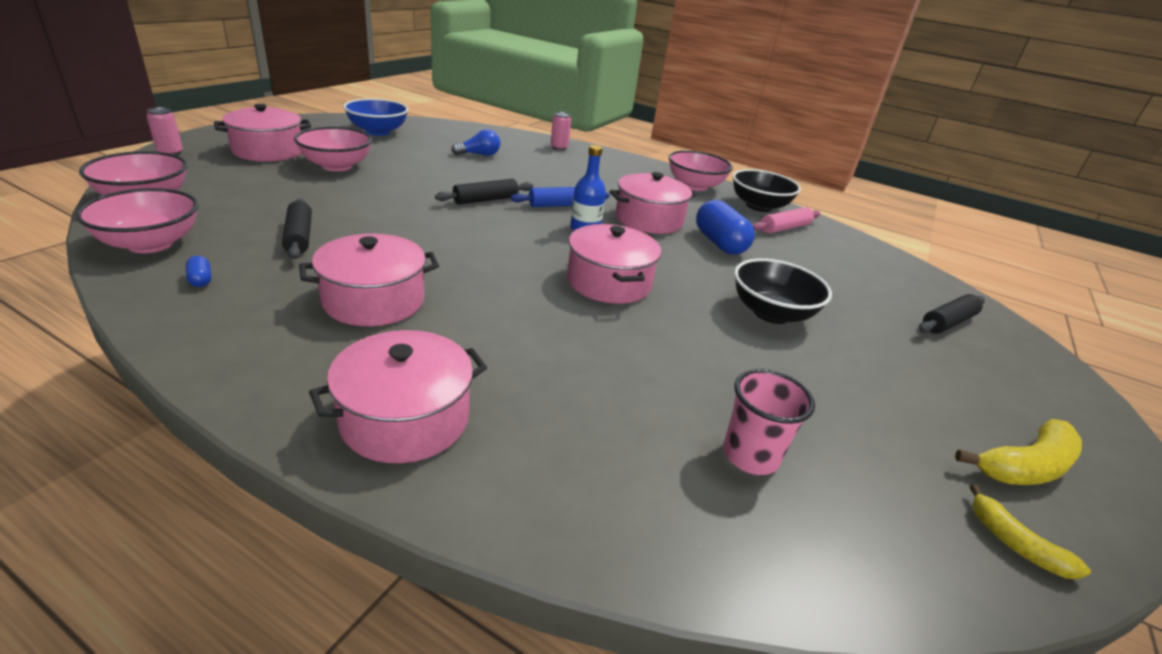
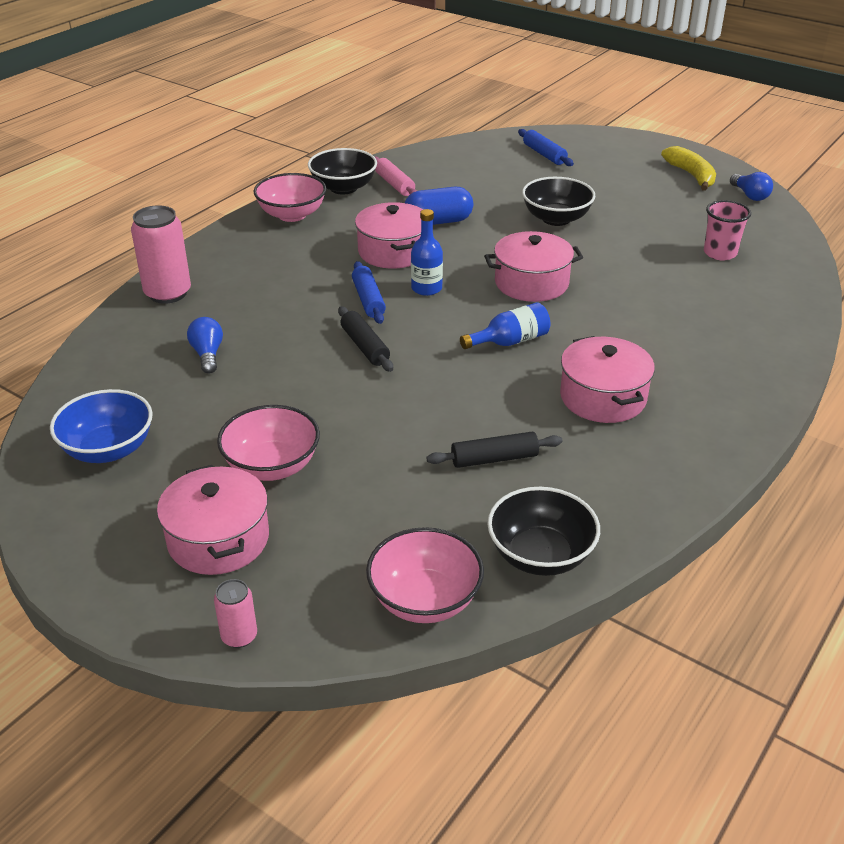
camera: 80 degrees left, 5 degrees up
pink bowl [76,188,198,253] -> black bowl [487,487,600,576]
blue capsule [186,256,211,287] -> none
pink pot [309,330,487,463] -> none
pink can [551,112,571,150] -> pink can [131,205,191,304], size x1.91
black rolling pin [919,294,985,334] -> blue rolling pin [518,129,574,166]
yellow banana [970,484,1091,580] -> blue light bulb [730,172,773,201]
none -> blue bottle [460,302,550,349]

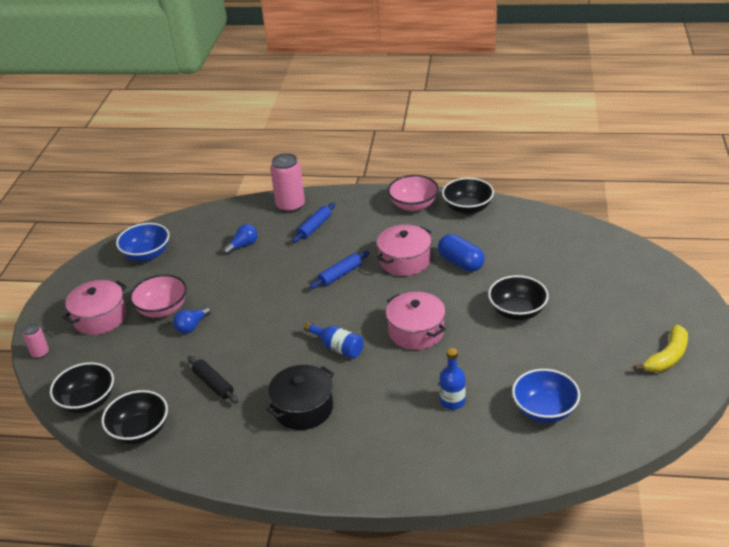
camera: 65 degrees right, 0 degrees up
black rolling pin [338,306,393,372] -> none
pink bowl [366,527,484,623] -> black bowl [50,362,114,414]
pink rolling pin [375,157,417,196] -> none
blue bottle [411,209,443,296] -> blue bottle moved to [440,348,466,410]
blue rolling pin [518,129,574,166] -> blue rolling pin moved to [292,203,335,243]
pink pot [560,336,655,423] -> black pot [266,365,334,430]
pink cup [704,200,751,261] -> blue bowl [512,369,580,423]
blue light bulb [730,172,773,201] -> blue light bulb moved to [173,306,211,334]

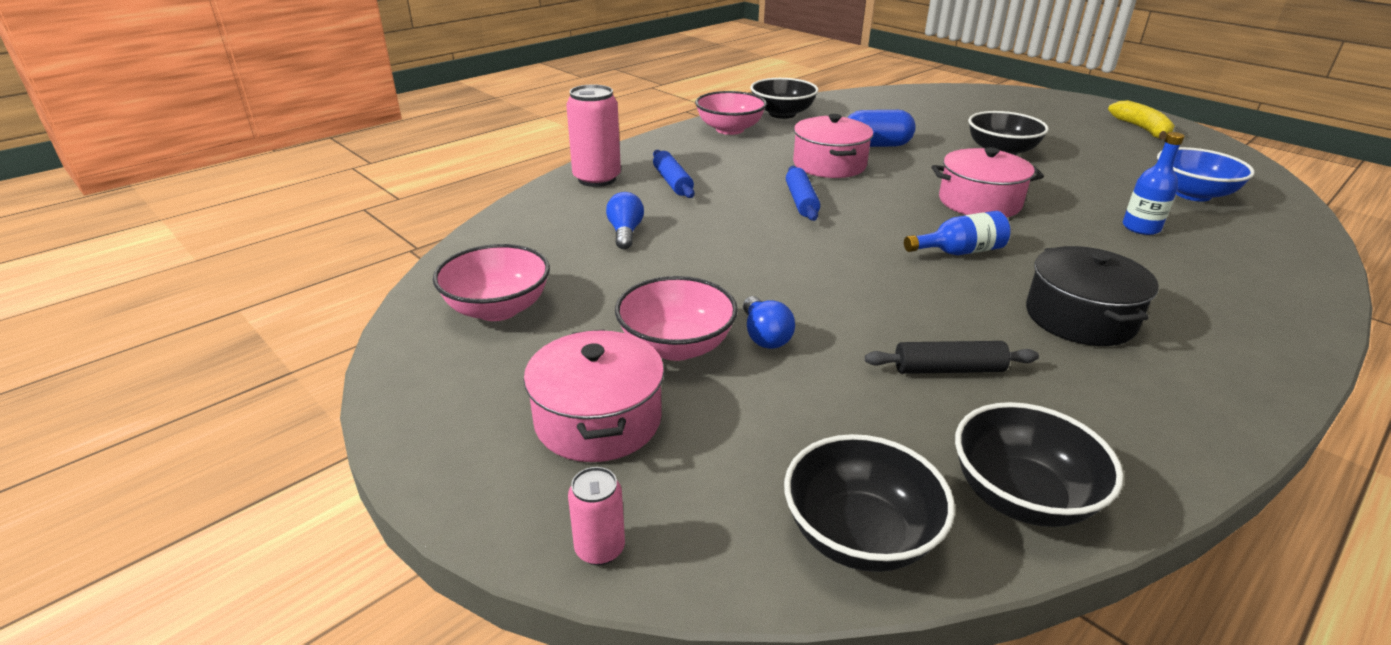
camera: 55 degrees left, 5 degrees down
blue bowl [116,223,169,261] -> pink bowl [433,244,550,321]

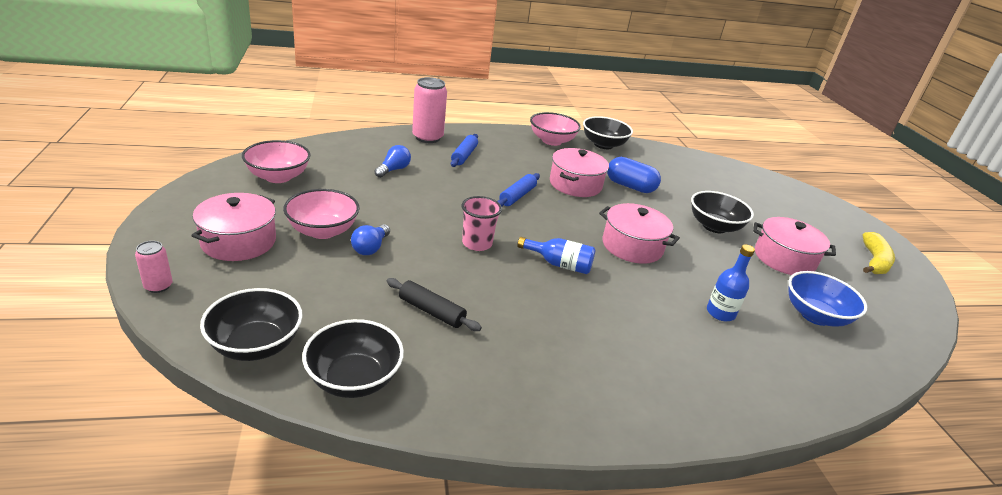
camera: 30 degrees right, 0 degrees up
black pot [1026,246,1159,346] -> none
none -> pink cup [461,196,502,251]
none -> pink pot [753,217,836,275]

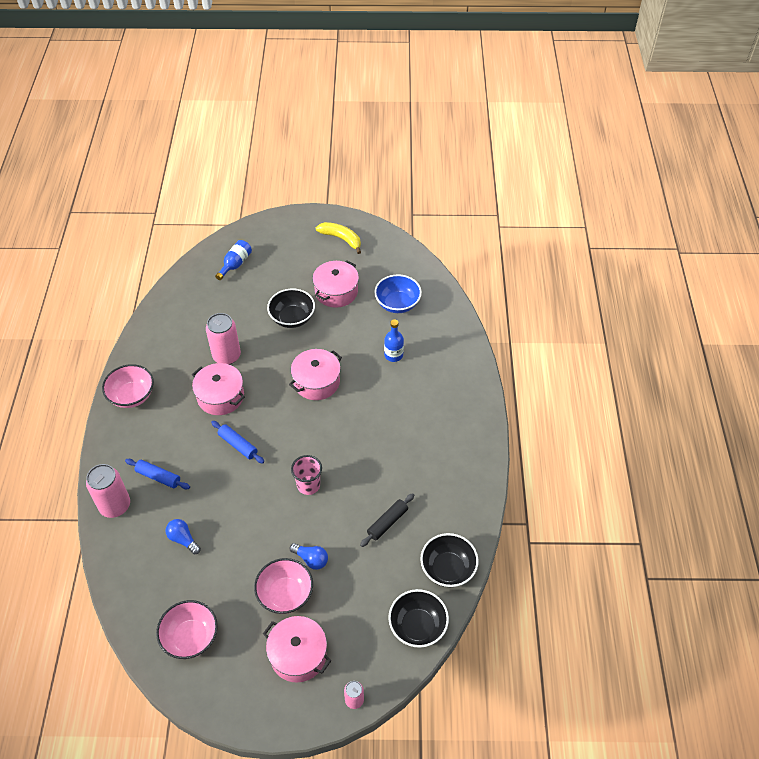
camera: 75 degrees left, 20 degrees up
blue bottle [517,237,595,274] -> blue bottle moved to [215,240,252,280]
black bowl [583,116,633,149] -> none
blue capsule [607,157,661,193] -> pink can [206,313,241,365]

